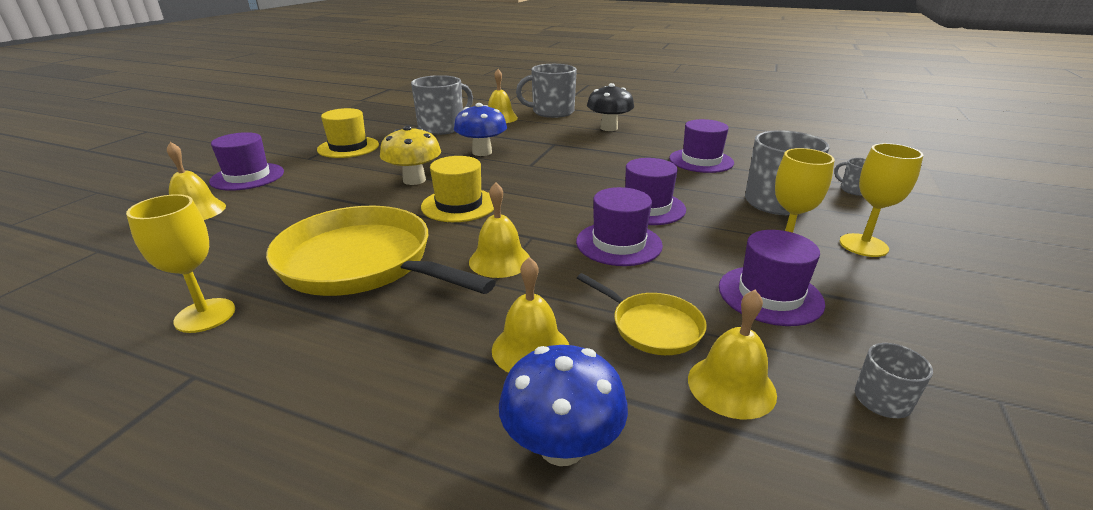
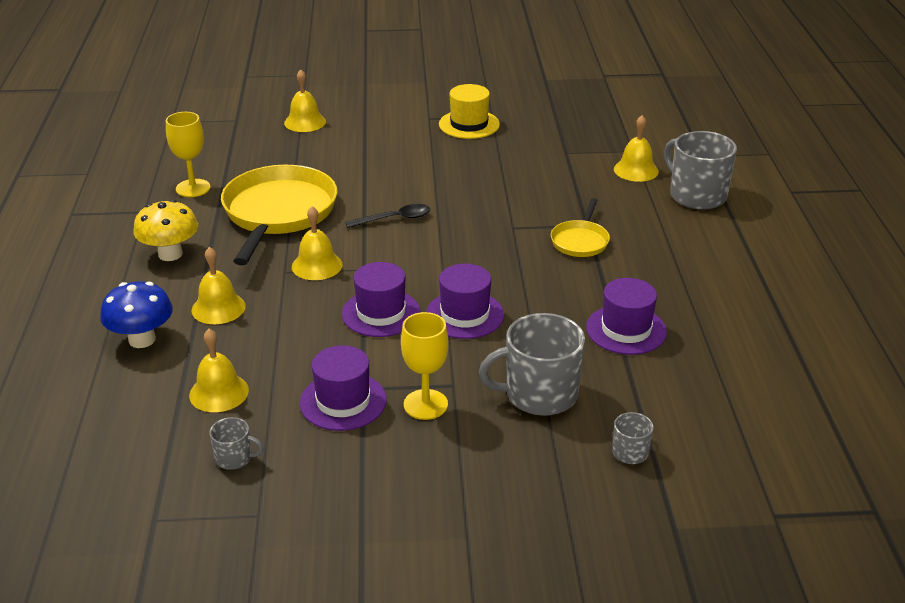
camera: 65 degrees right, 5 degrees up
purple hat [209,132,284,191] -> none
yellow mushroom [380,125,441,185] -> yellow mushroom moved to [134,199,198,261]
grey mug [411,75,473,135] -> none
yellow hat [421,156,494,222] -> black spoon [345,204,430,228]
blue mushroom [454,103,507,156] -> none
yellow pan [577,273,707,355] -> yellow pan moved to [551,198,610,257]
black mushroom [587,83,634,131] -> none
yellow goblet [840,143,923,257] -> none

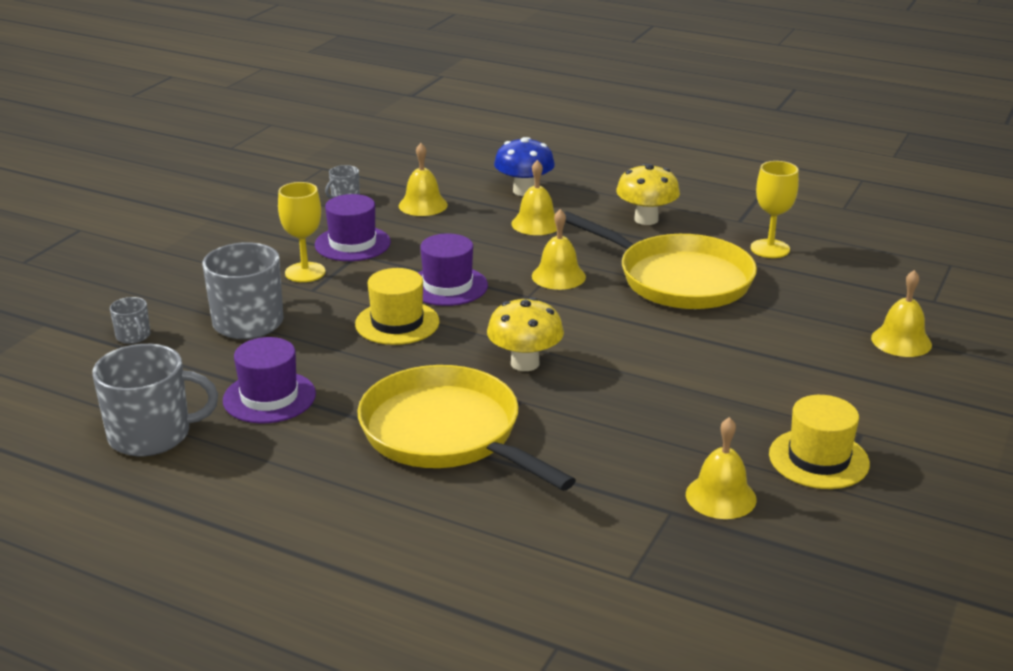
camera: 120 degrees right, 5 degrees down
black spoon [345,204,430,228] -> none
purple hat [426,264,504,339] -> yellow hat [355,268,439,345]
yellow pan [551,198,610,257] -> yellow pan [357,365,576,491], size x2.04
yellow bell [614,115,659,182] -> yellow bell moved to [686,417,757,519]
grey mug [664,131,737,210] -> grey mug moved to [92,344,218,456]
none -> yellow mushroom [487,297,564,371]

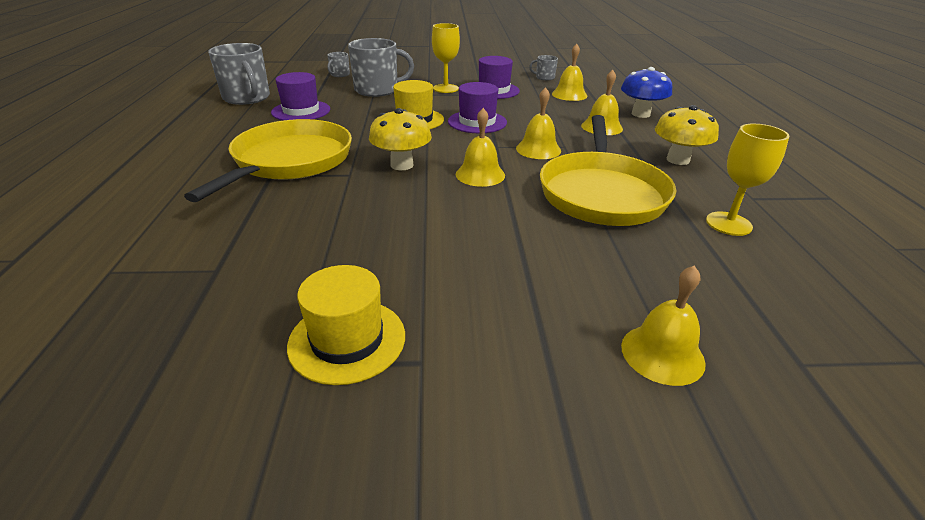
camera: 60 degrees right, 5 degrees up
yellow bell [686,417,757,519] -> yellow bell moved to [456,108,505,187]

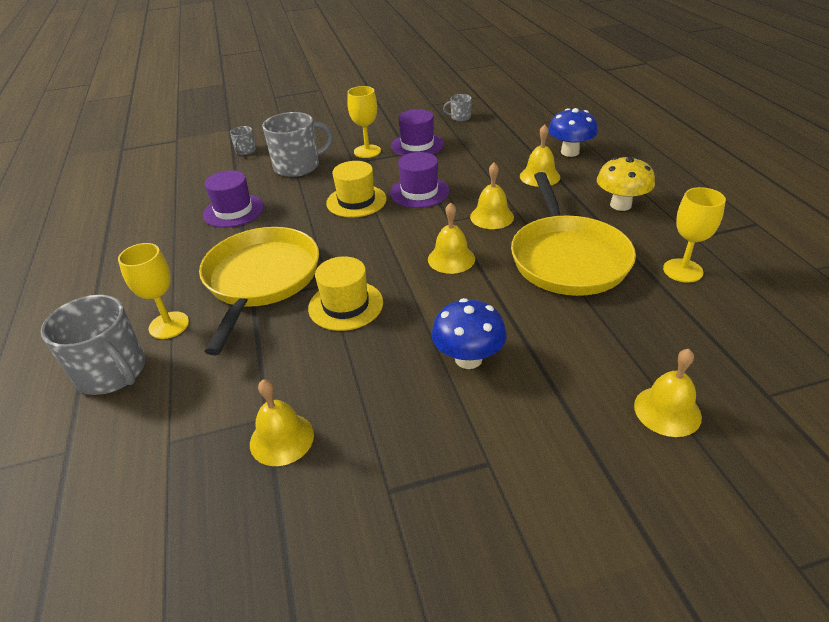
camera: 10 degrees left, 5 degrees up
grey mug [208,43,270,105] -> grey mug moved to [41,295,145,395]
yellow hat [287,265,405,385] -> yellow hat moved to [308,256,383,331]
yellow mushroom [369,108,432,170] -> none
yellow bell [552,44,587,101] -> yellow bell moved to [250,379,314,466]
none -> yellow goblet [118,243,189,339]
none -> blue mushroom [431,298,507,369]

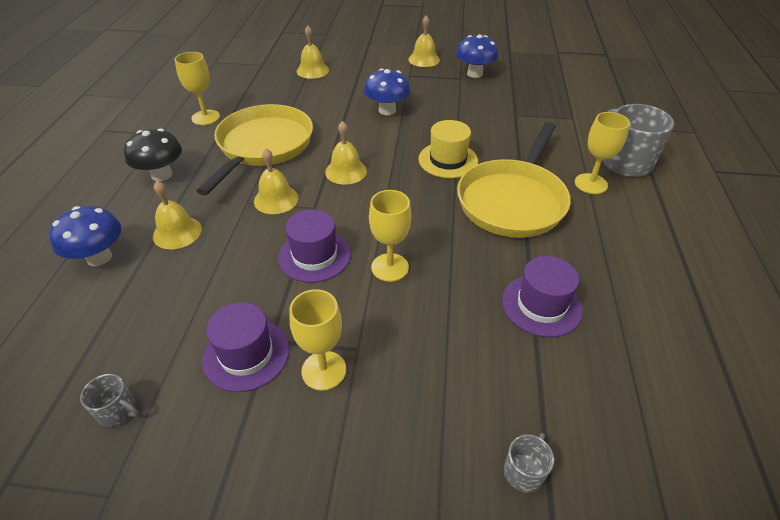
camera: 160 degrees left, 5 degrees up
yellow bell [250,379,314,466] -> yellow bell moved to [408,15,440,67]
grey mug [262,112,333,177] -> none
yellow hat [326,161,386,218] -> yellow goblet [369,190,411,282]
yellow mushroom [597,157,655,211] -> black mushroom [124,128,182,181]
none -> blue mushroom [456,34,499,78]

